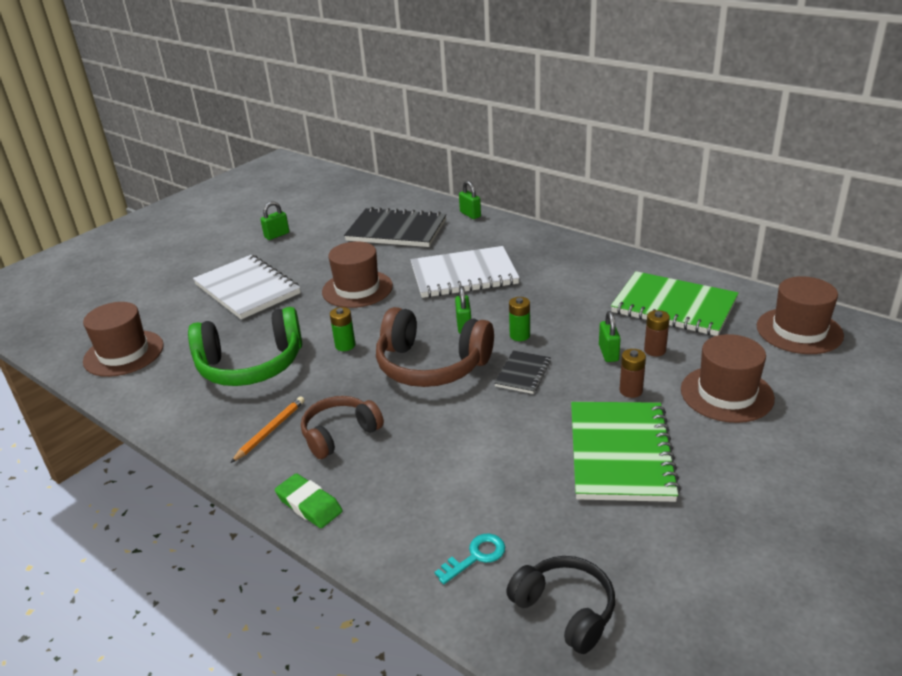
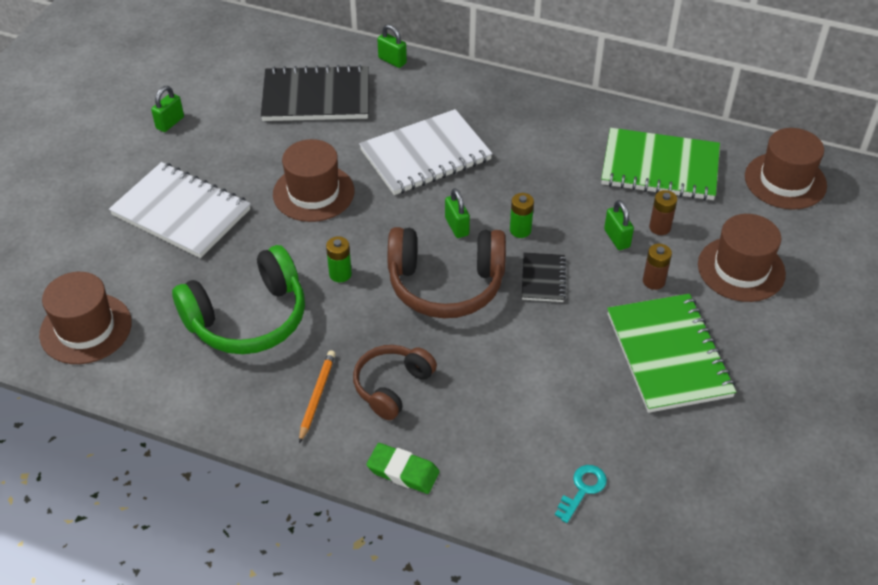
camera: 20 degrees left, 15 degrees up
black headphones [506,556,615,654] -> none

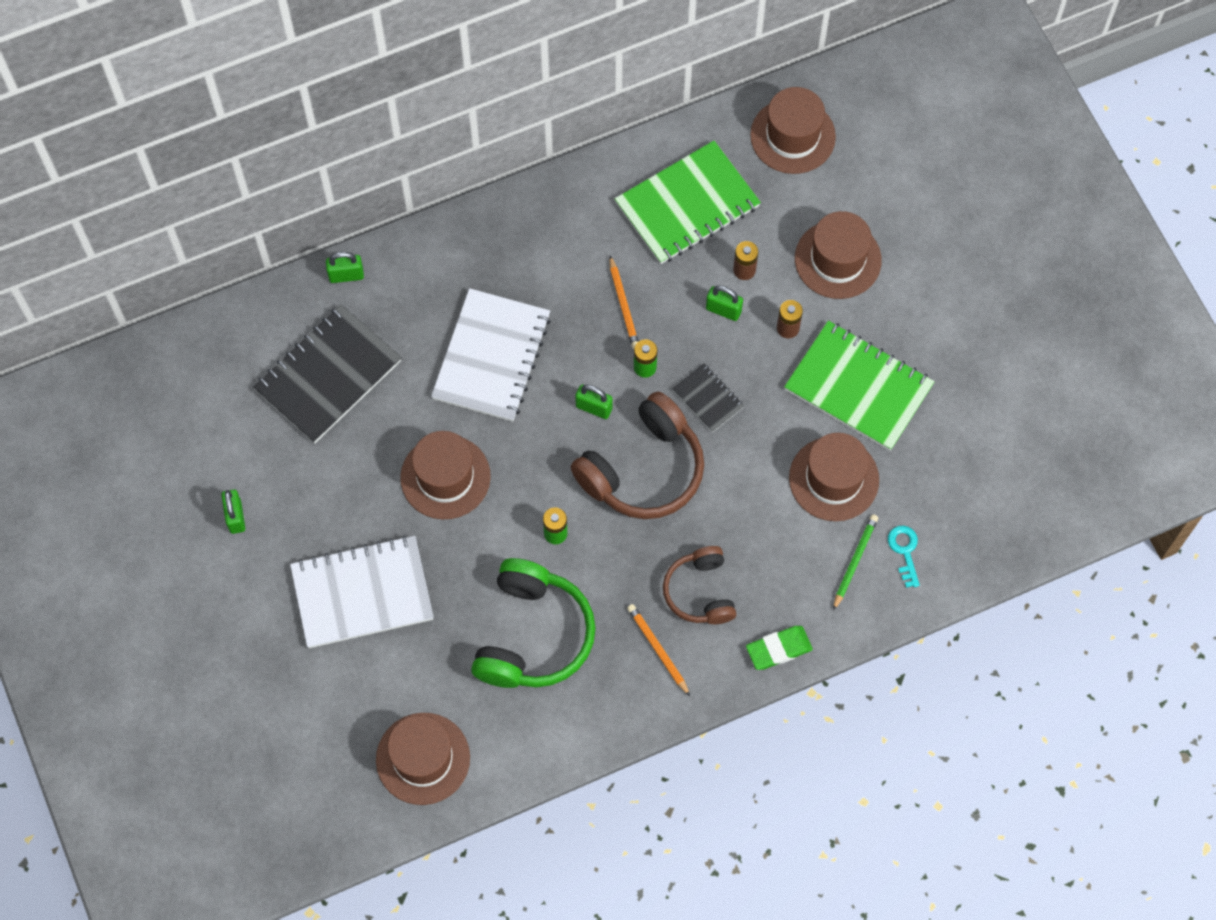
camera: 45 degrees left, 20 degrees up
none -> orange pencil [609,256,639,349]
none -> brown hat [789,433,879,521]
none -> green pencil [833,514,878,611]

